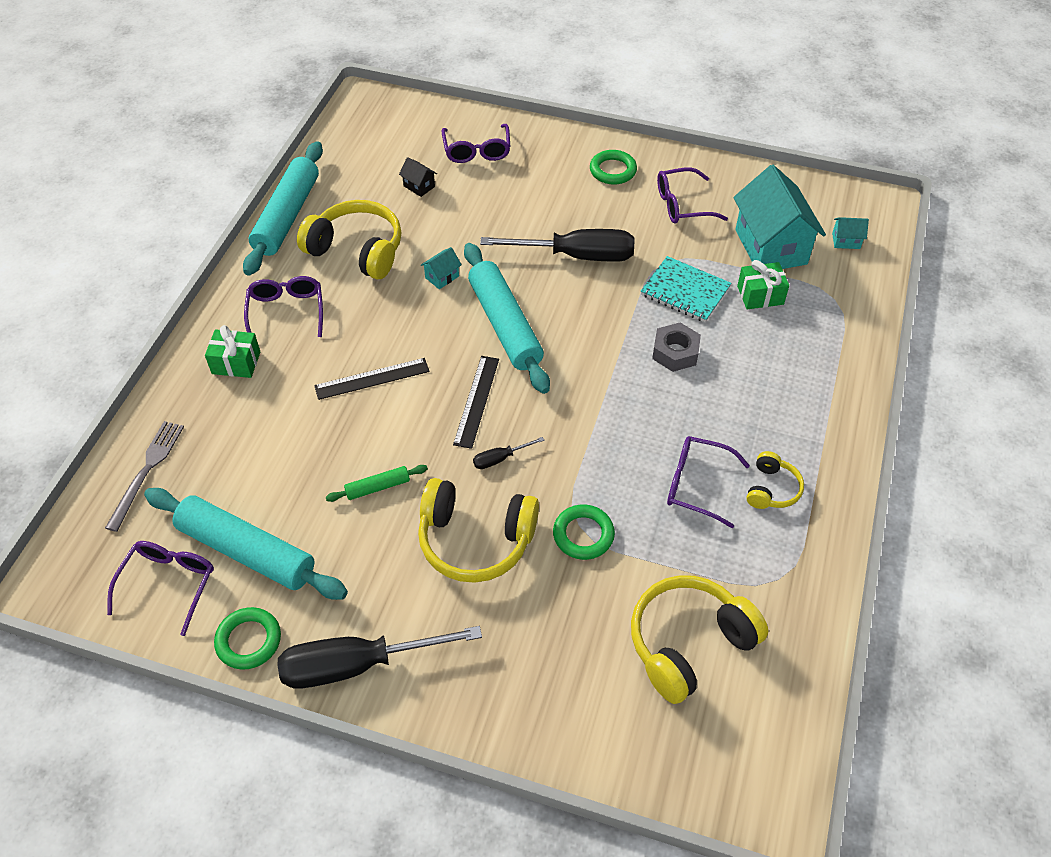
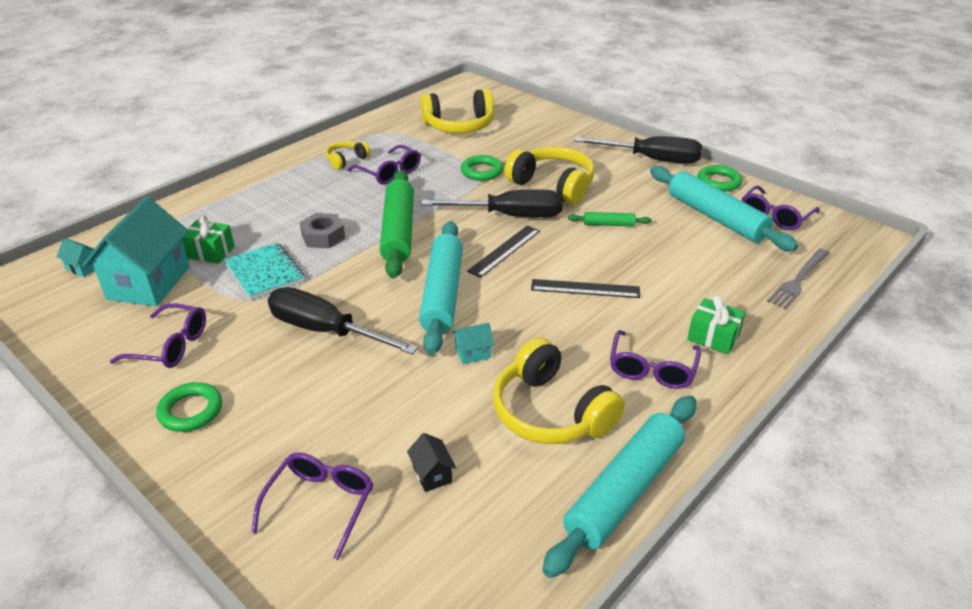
camera: 155 degrees left, 15 degrees down
black screwdriver [473,437,544,469] -> black screwdriver [421,189,562,217], size x2.34
none -> green rolling pin [380,170,414,278]

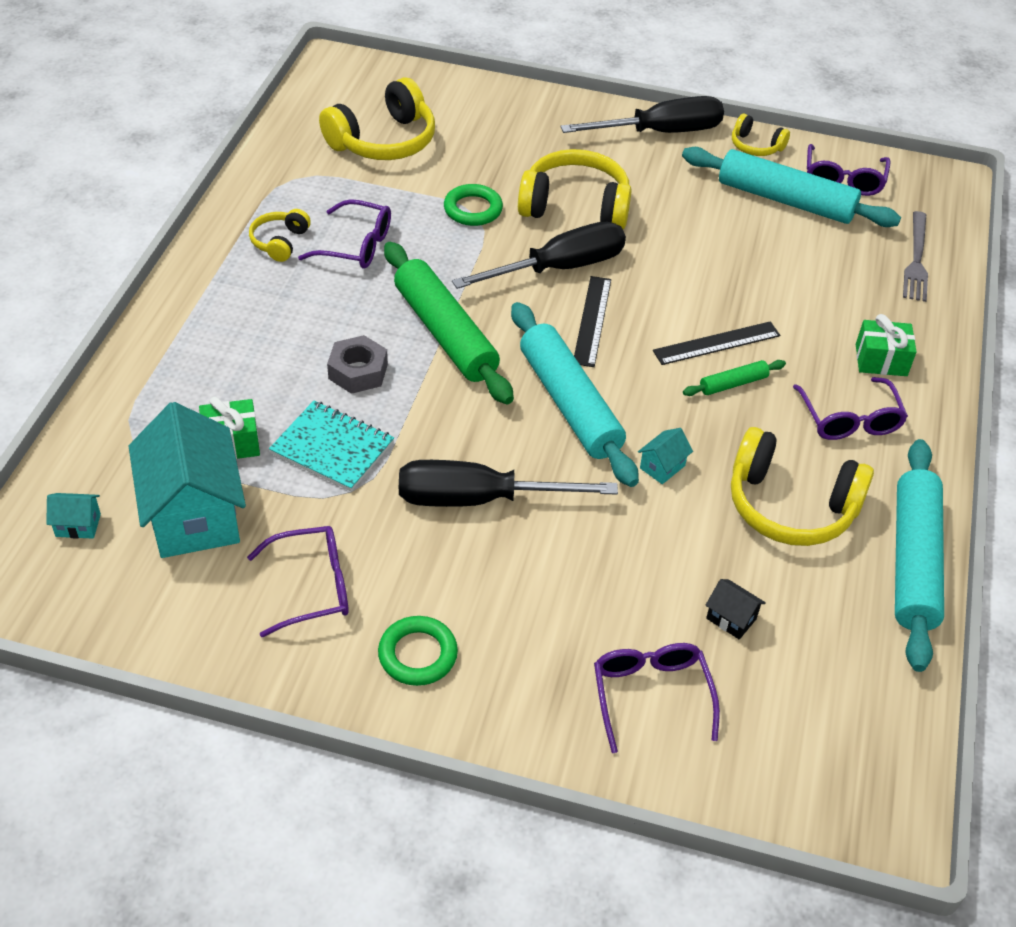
camera: 30 degrees left, 10 degrees up
green rolling pin [568,212,652,227] -> green rolling pin moved to [683,360,786,396]
green ring [698,165,742,192] -> yellow headphones [732,114,790,156]

